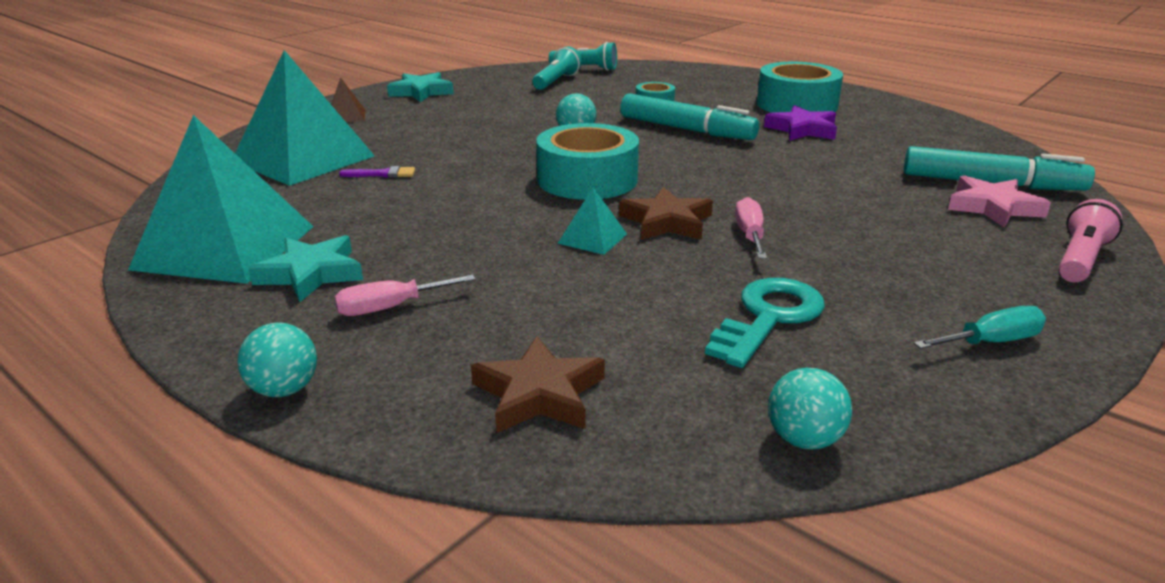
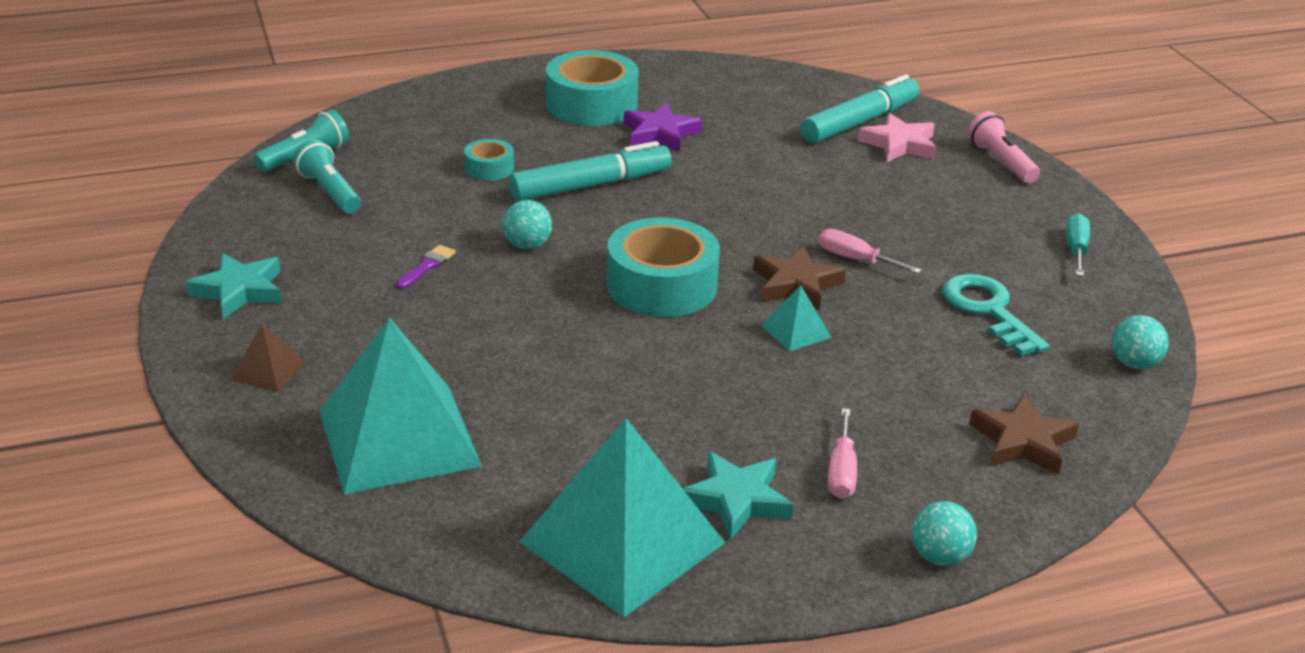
camera: 60 degrees left, 5 degrees up
purple brush [339,166,415,178] -> purple brush moved to [396,245,456,289]

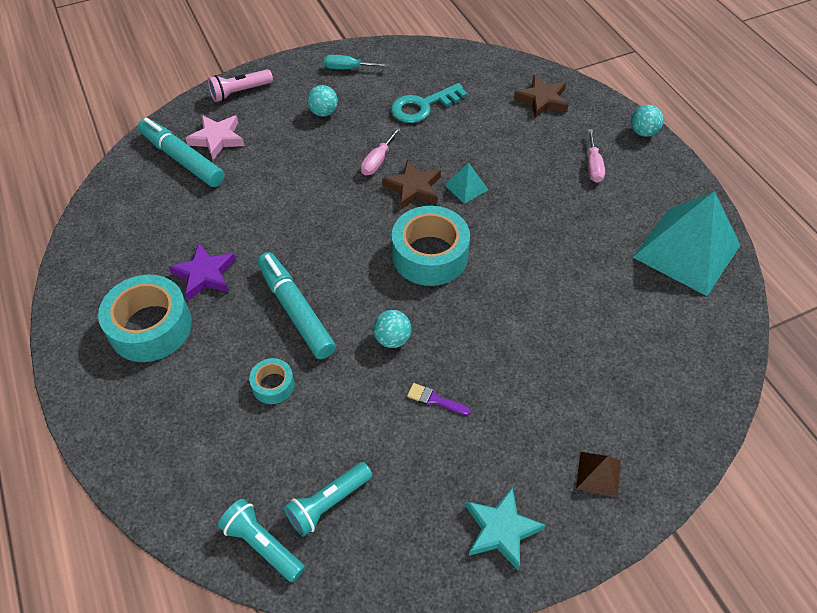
camera: 95 degrees left, 20 degrees up
turquoise pyramid [319,318,482,494] -> none
turquoise star [683,451,793,540] -> none
pink screwdriver [828,408,857,499] -> pink screwdriver turned 90 degrees clockwise [588,129,605,183]
turquoise ball [1112,315,1169,369] -> turquoise ball moved to [307,85,338,117]

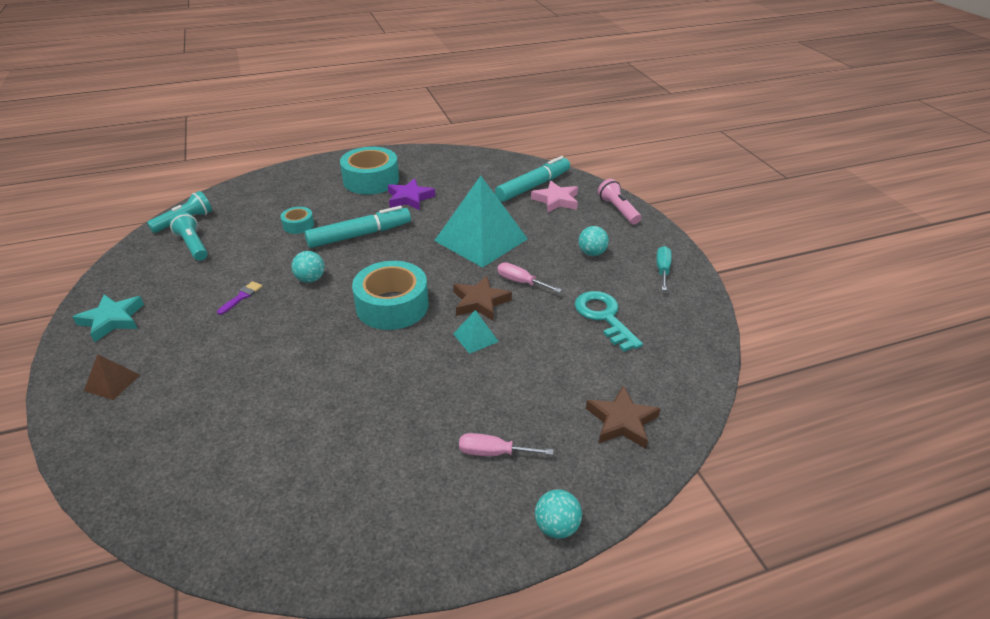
camera: 95 degrees right, 15 degrees down
turquoise pyramid [633,191,740,296] -> turquoise pyramid moved to [434,176,528,268]

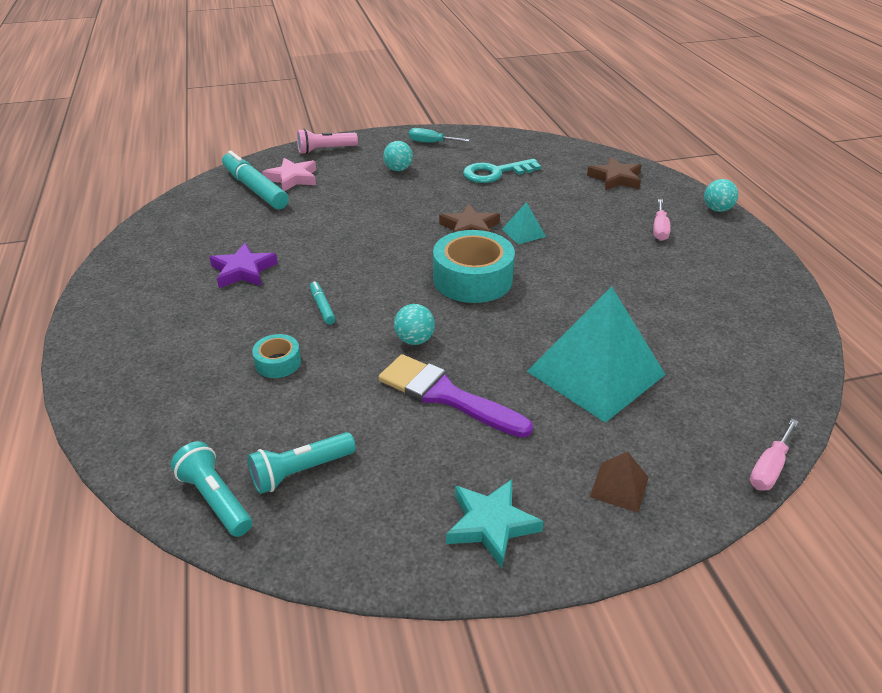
camera: 85 degrees left, 0 degrees up
purple brush [217,281,262,315] -> purple brush [379,354,533,438], size x2.29
turquoise marker [305,206,411,248] -> turquoise marker [310,281,336,325], size x0.46
turquoise tape [340,147,399,195] -> none
turquoise pyramid [434,176,528,268] -> turquoise pyramid moved to [527,286,666,423]
pink screwdriver [497,263,562,293] -> pink screwdriver moved to [750,419,799,491]

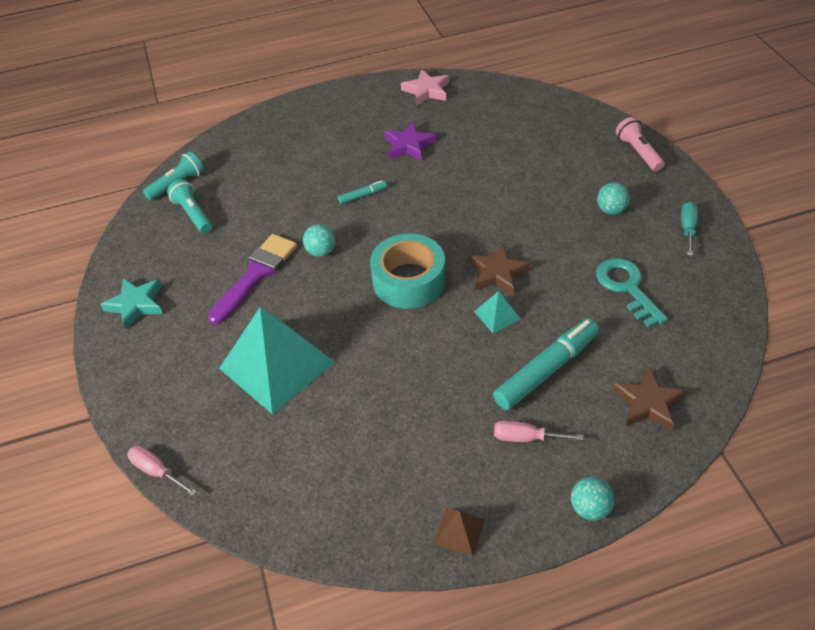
camera: 90 degrees right, 10 degrees up
turquoise marker [222,151,289,209] -> turquoise marker moved to [493,318,599,410]
turquoise tape [252,334,301,378] -> none
pink star [262,158,316,191] -> pink star moved to [401,69,449,105]
brown pyramid [590,452,649,513] -> brown pyramid moved to [433,508,485,556]

